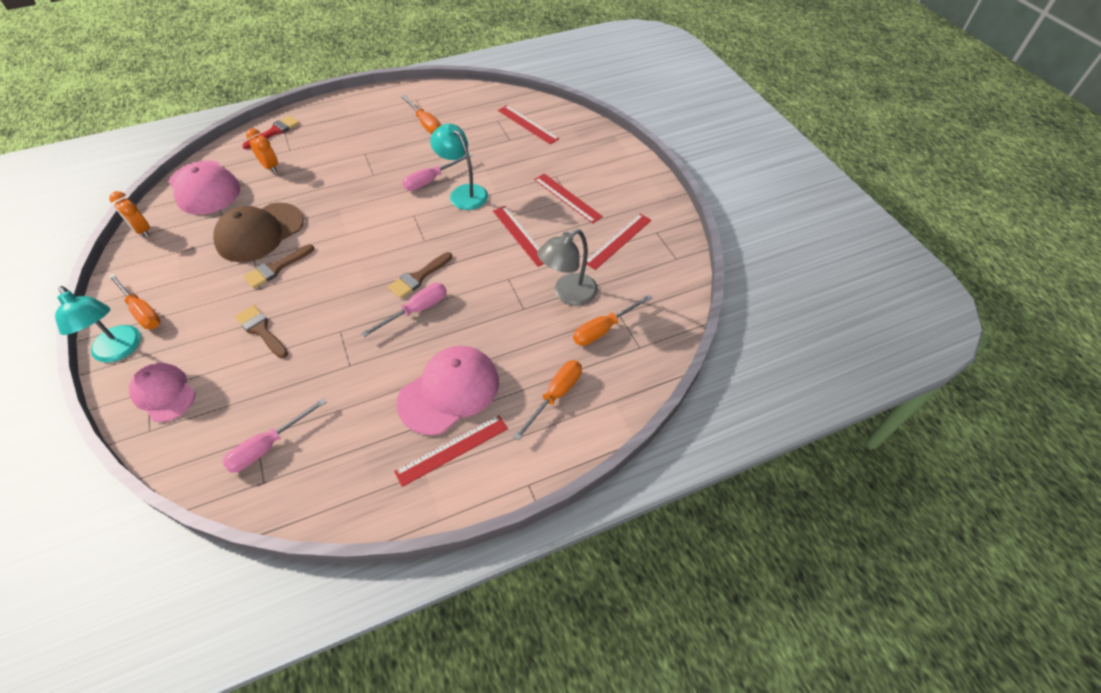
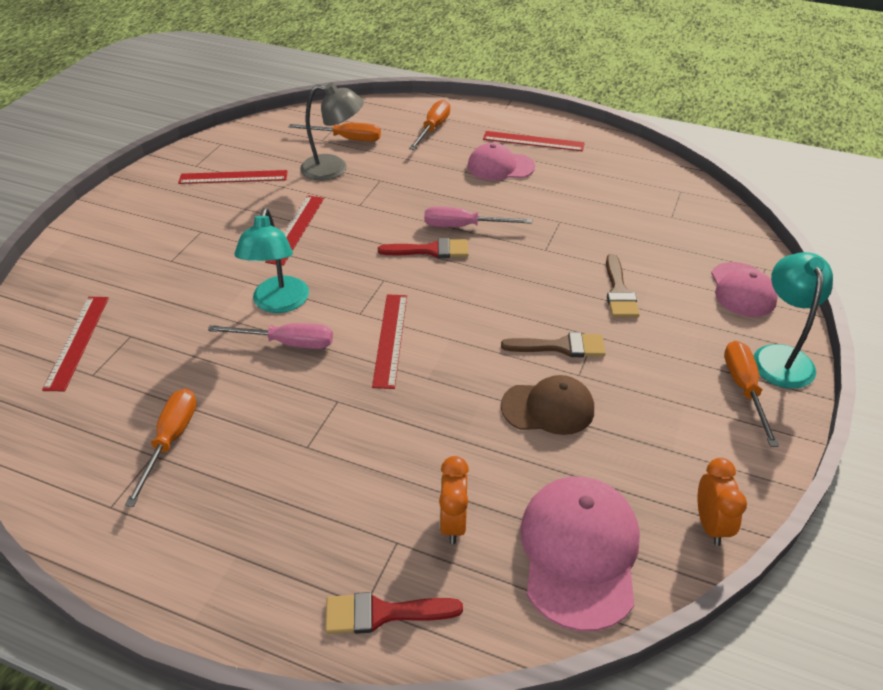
camera: 135 degrees left, 10 degrees down
brown cap [213,203,304,262] -> brown cap [501,375,594,435], size x0.66
pink screwdriver [222,398,327,473] -> none
brown brush [388,252,452,299] -> red brush [378,238,469,258]
pink cap [397,346,499,435] -> pink cap [467,142,535,180], size x0.66
orange screwdriver [514,360,582,441] -> orange screwdriver turned 120 degrees clockwise [409,99,450,150]
red ruler [534,173,603,223] -> red ruler moved to [372,294,407,389]

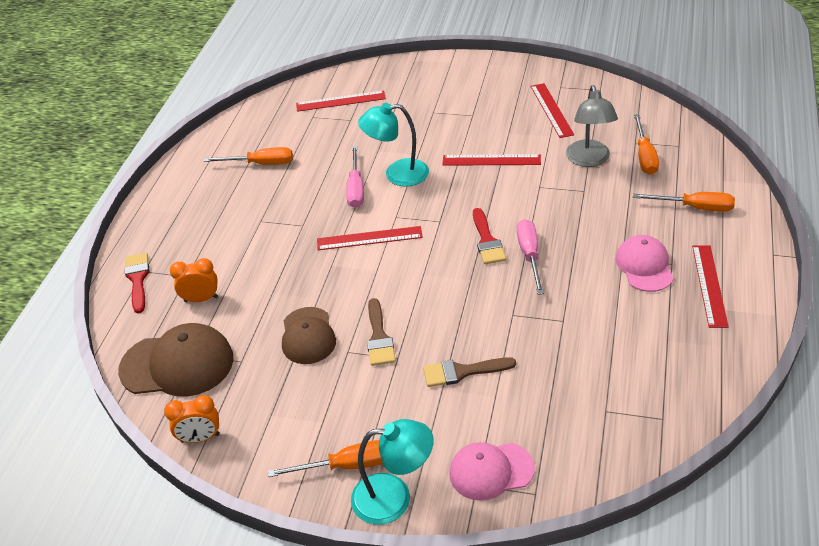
camera: 85 degrees right, 0 degrees up
pink cap [520,476,640,631] -> brown cap [118,323,234,397]

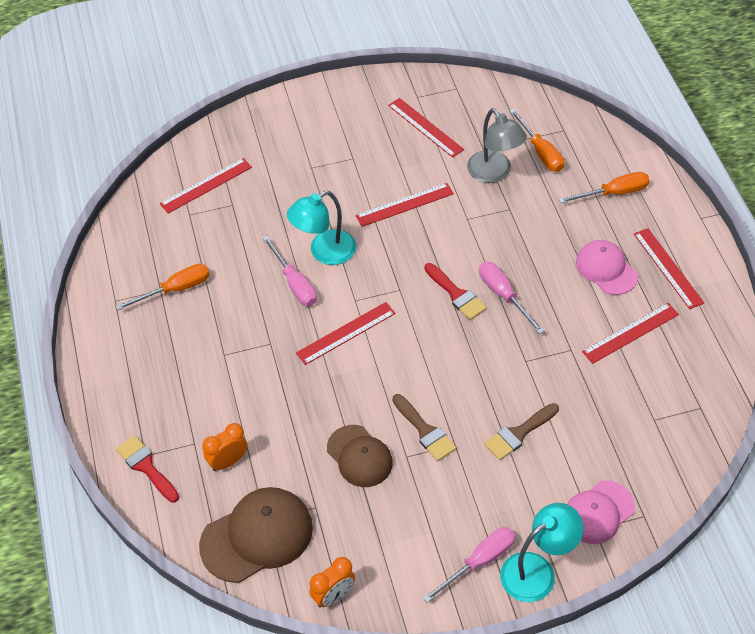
camera: 30 degrees left, 10 degrees up
orange screwdriver [268,440,383,477] -> pink screwdriver [423,527,515,603]
none -> red ruler [582,303,679,364]

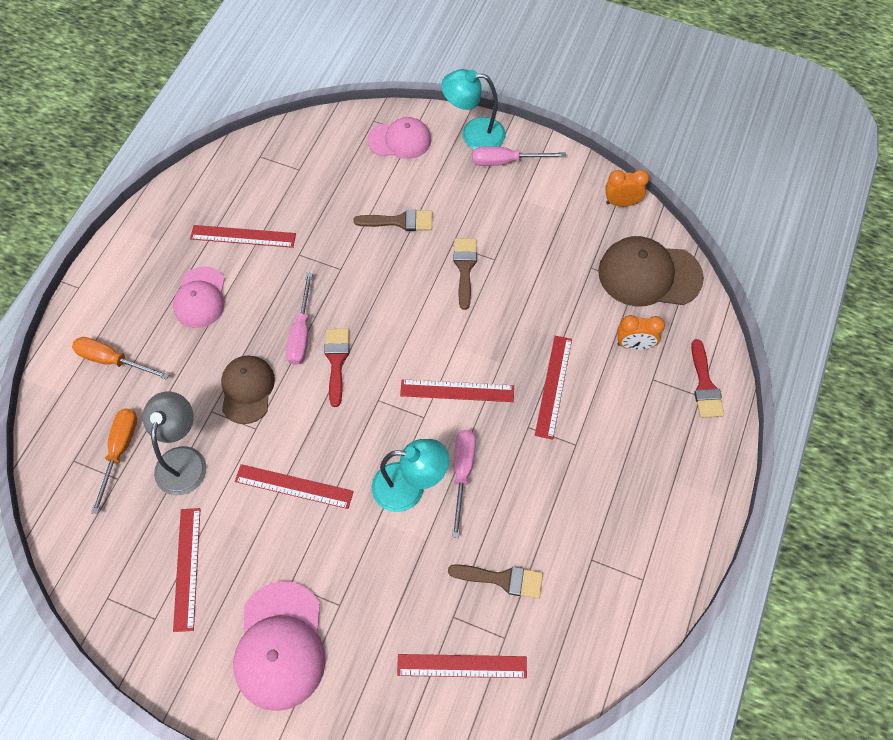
camera: 145 degrees left, 10 degrees up
orange screwdriver [115,264,210,311] -> none
brown cap [327,425,393,487] -> brown cap moved to [221,356,275,424]
red ruler [634,228,704,309] -> red ruler moved to [535,336,572,440]
none -> pink cap [233,581,326,711]
none -> brown brush [448,564,543,599]

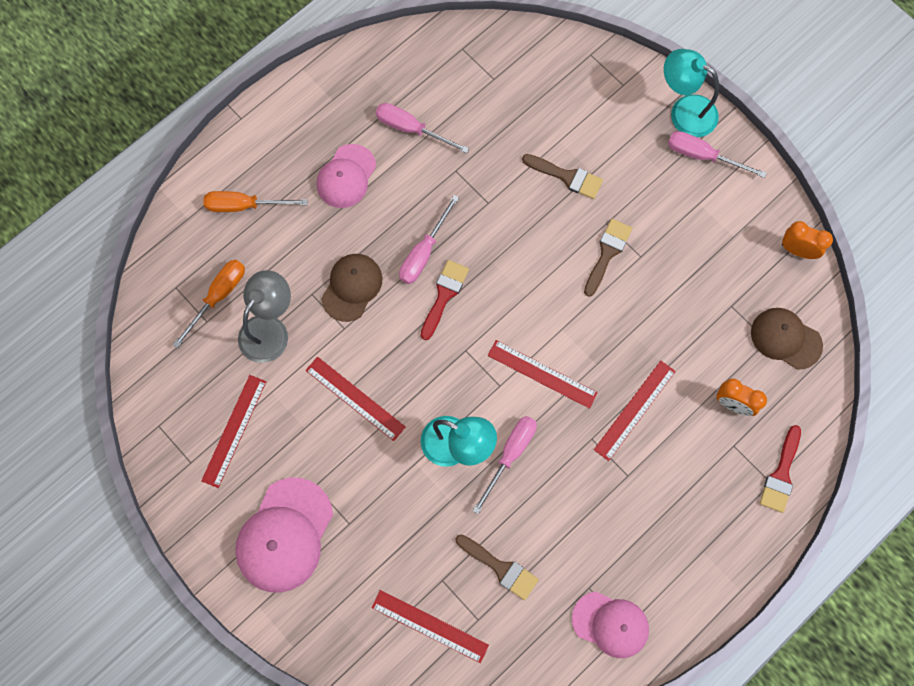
camera: 25 degrees right, 10 degrees up
orange screwdriver [72,337,170,380] -> orange screwdriver turned 45 degrees counterclockwise [203,191,308,212]
red ruler [190,225,296,248] -> pink screwdriver [376,103,469,153]
pink cap [367,117,431,159] -> pink cap moved to [572,592,649,658]
brown cap [598,236,704,306] -> brown cap [751,308,823,370], size x0.66

